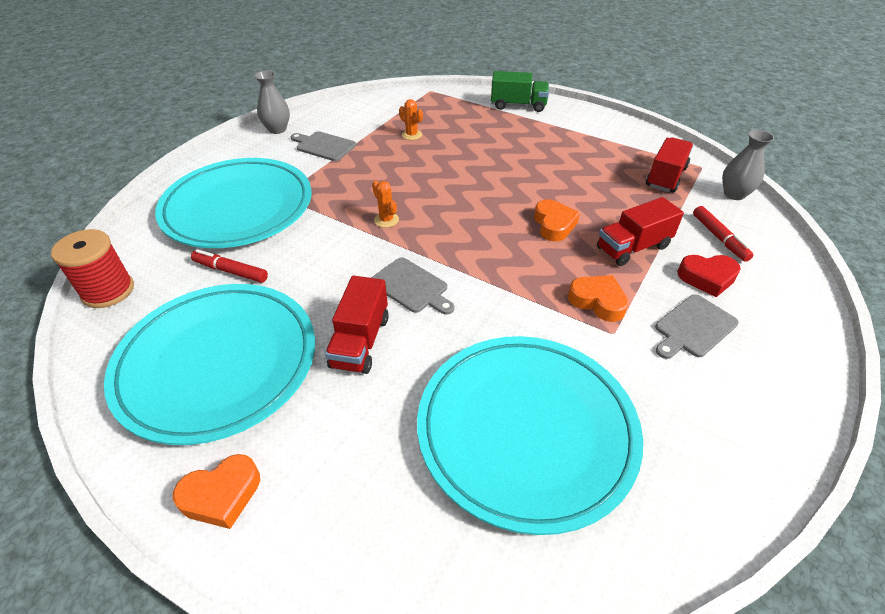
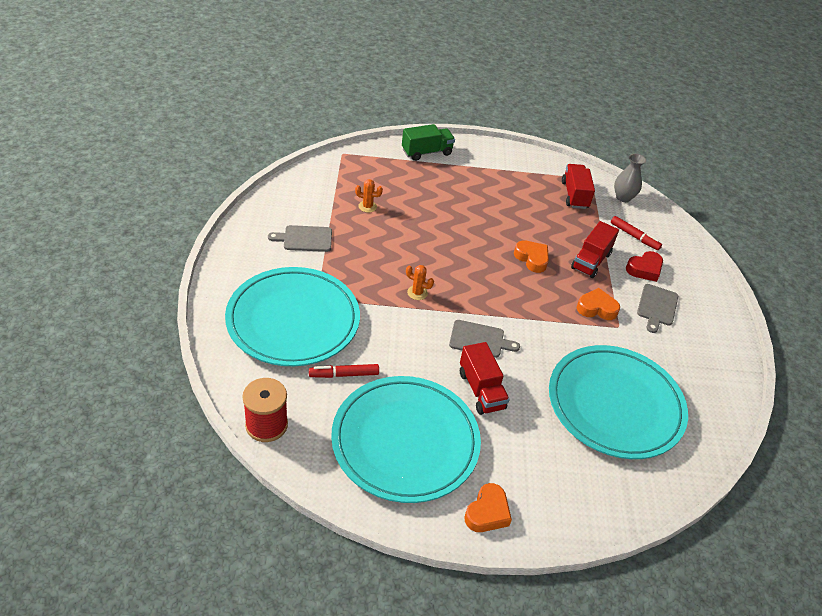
camera: 35 degrees left, 0 degrees up
grey vase [254,70,290,134] -> none

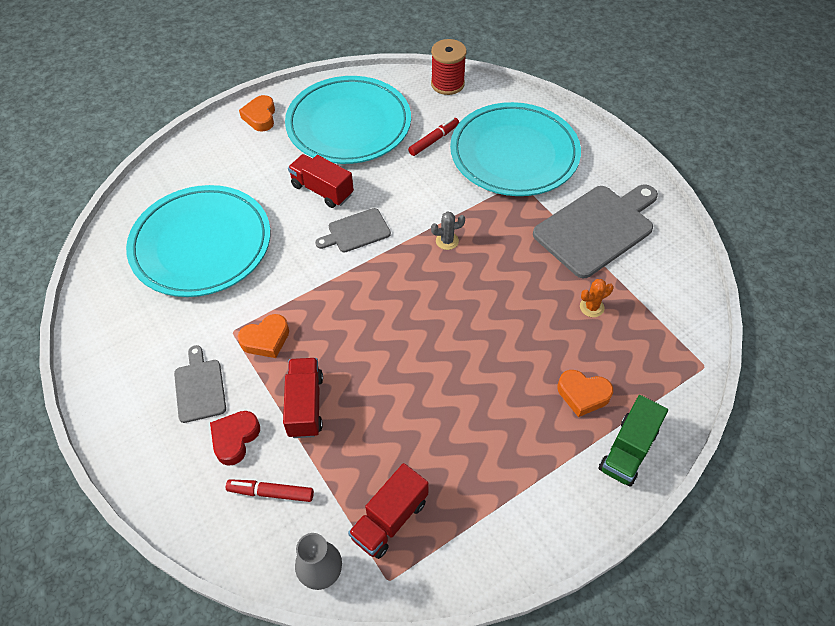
camera: 150 degrees right, 10 degrees up
grey cutting board [268,225,332,252] -> grey cutting board [533,184,658,278], size x1.90
orange cactus [406,265,434,300] -> grey cactus [431,212,465,250]
orange heart [514,240,549,273] -> orange heart moved to [558,370,613,417]
red truck [562,164,595,209] -> red truck turned 75 degrees clockwise [348,463,429,559]

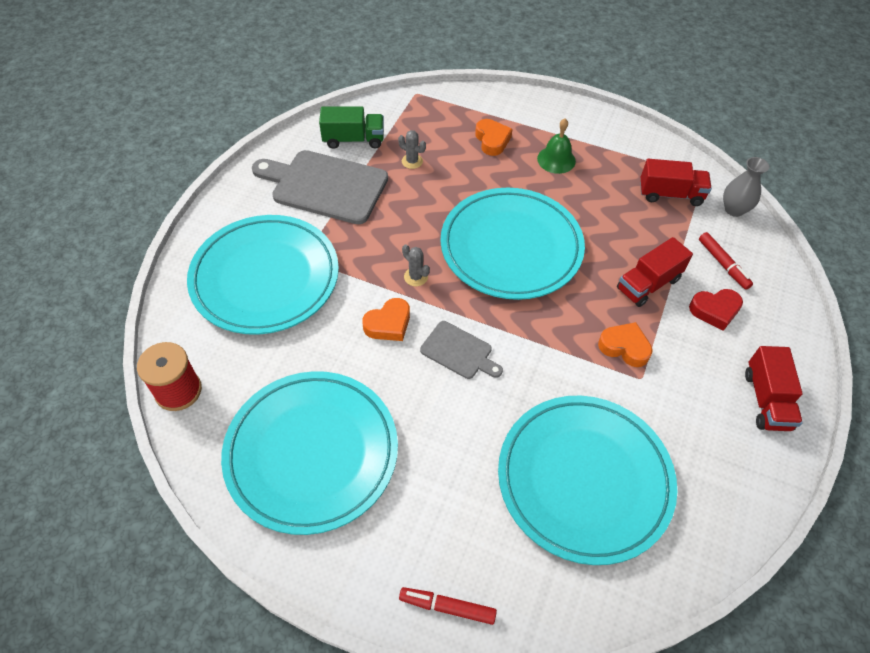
camera: 125 degrees left, 0 degrees up
grey cutting board [174,345,226,423] -> none
orange heart [239,95,275,132] -> orange heart moved to [362,298,410,341]
red truck [288,154,354,208] -> red truck moved to [745,346,803,431]
red marker [408,118,459,156] -> red marker moved to [399,587,497,625]
orange cactus [580,279,614,317] -> grey cactus [398,130,426,169]
green truck [598,395,668,487] -> green truck moved to [319,107,384,149]
none -> turquoise plate [440,188,585,300]
none -> green bell [537,119,576,174]

